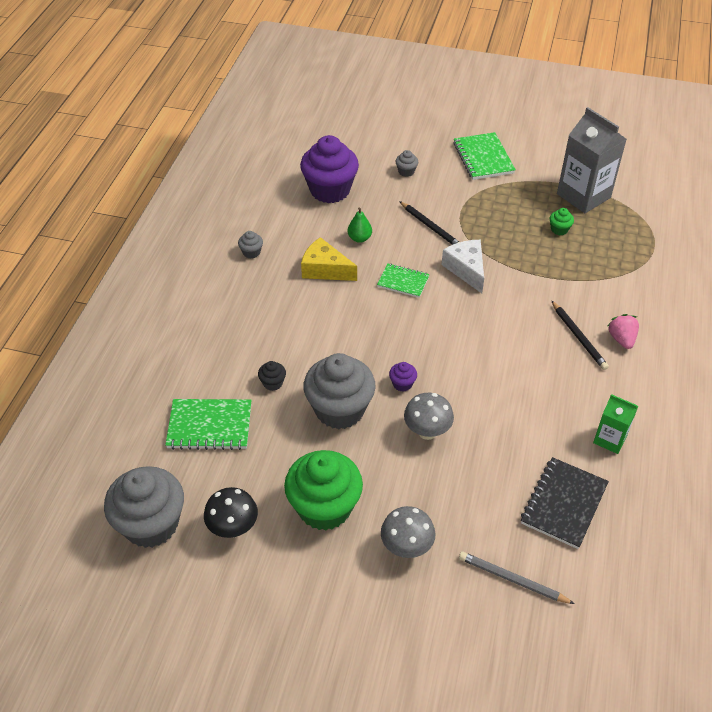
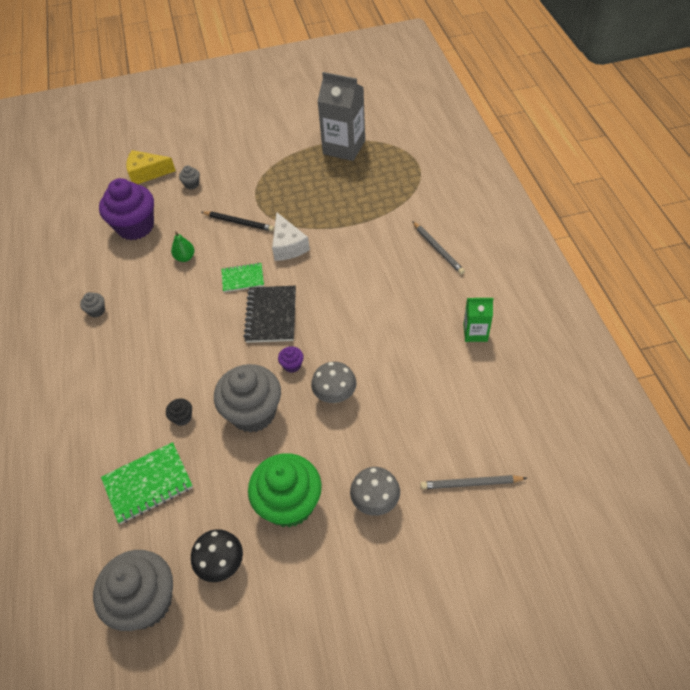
camera: 25 degrees left, 5 degrees up
yellow cheese [301,237,357,281] -> yellow cheese moved to [126,150,176,184]
white cheese [442,240,484,293] -> white cheese turned 150 degrees counterclockwise [272,212,310,261]
green notebook [453,132,516,180] -> none
black notebook [521,457,609,549] -> black notebook moved to [243,286,296,343]
green cupcake [549,208,574,235] -> none
black pencil [551,300,609,370] -> none
pink strawberry [608,314,639,349] -> grey pencil [412,221,465,275]

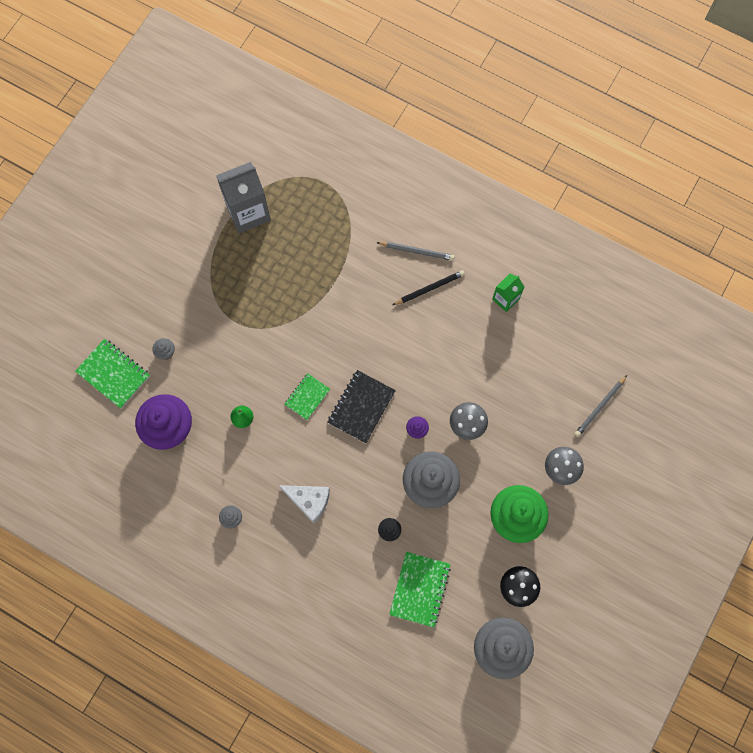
camera: 50 degrees left, 20 degrees up
yellow cheese [126,150,176,184] -> green notebook [75,339,150,409]
black pencil [202,211,274,232] -> black pencil moved to [393,270,465,305]
black notebook [243,286,296,343] -> black notebook turned 75 degrees clockwise [327,370,396,443]
white cheese [272,212,310,261] -> white cheese moved to [279,485,330,524]

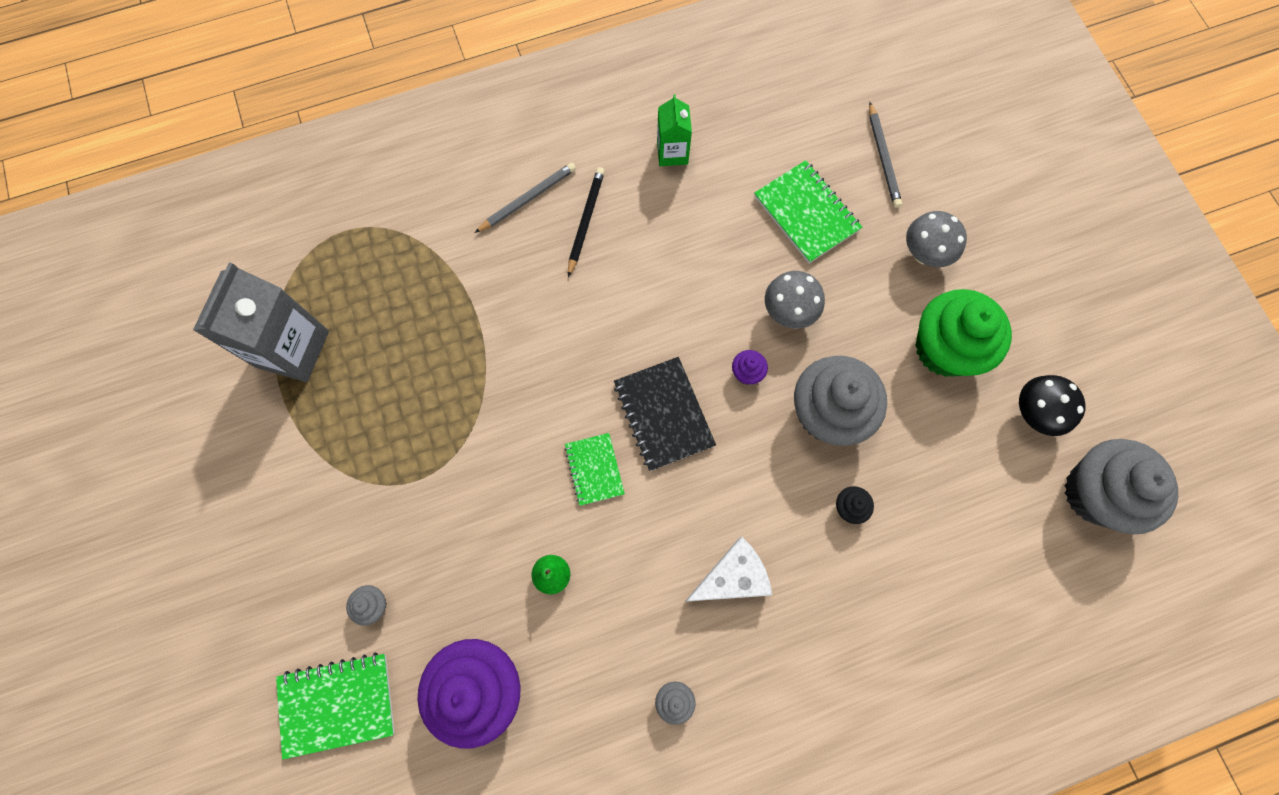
camera: 50 degrees left, 0 degrees up
green notebook [389,552,451,628] -> green notebook moved to [754,160,862,263]

